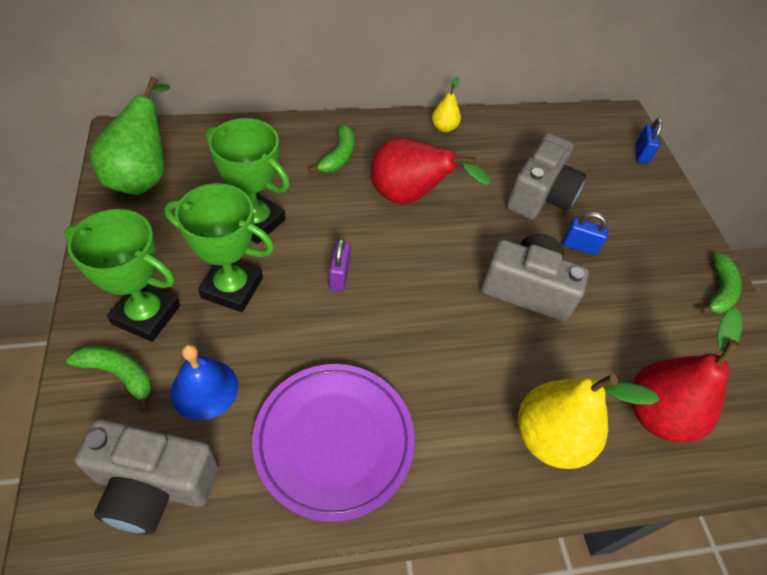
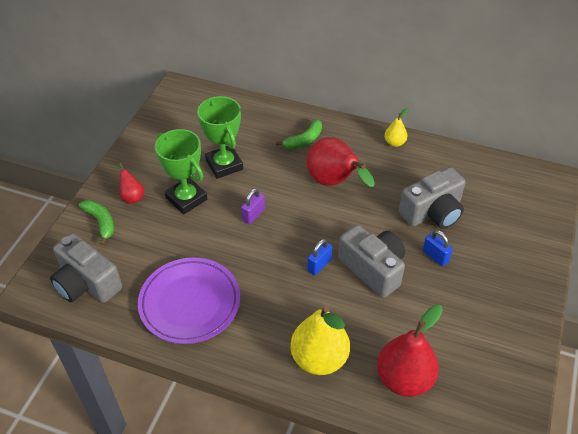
camera: 35 degrees right, 5 degrees down
green trophy [64,209,180,342] -> red pear [117,163,144,204]
green pear [90,77,170,195] -> none
blue bell [171,344,238,421] -> none
blue padlock [636,118,663,164] -> blue padlock moved to [307,239,332,276]
green banana [700,253,742,314] -> none

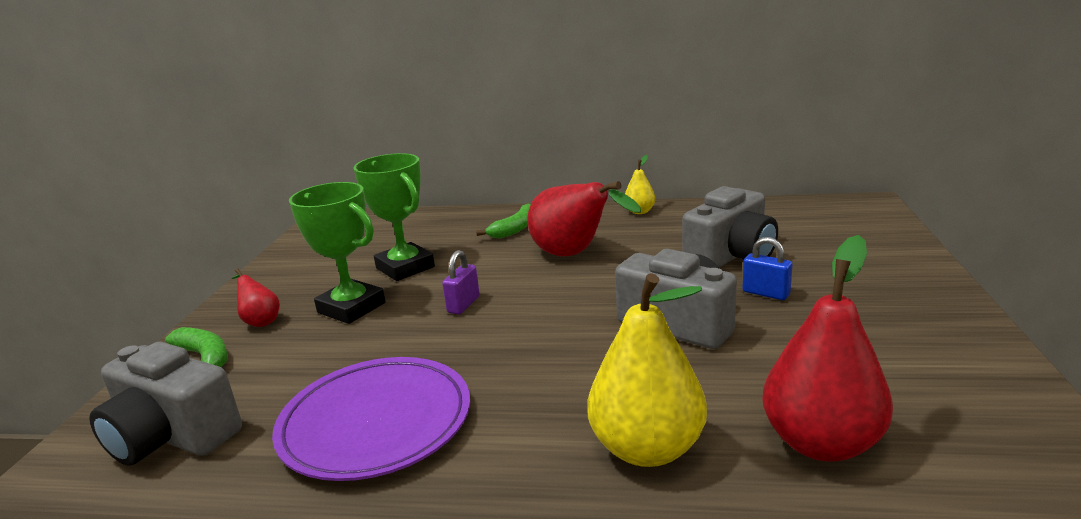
camera: 10 degrees left, 25 degrees down
blue padlock [307,239,332,276] -> none

